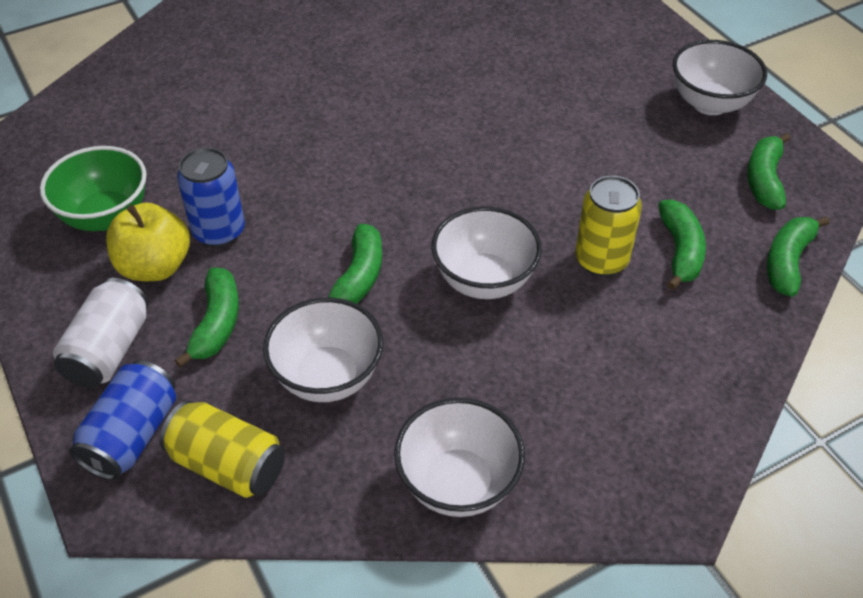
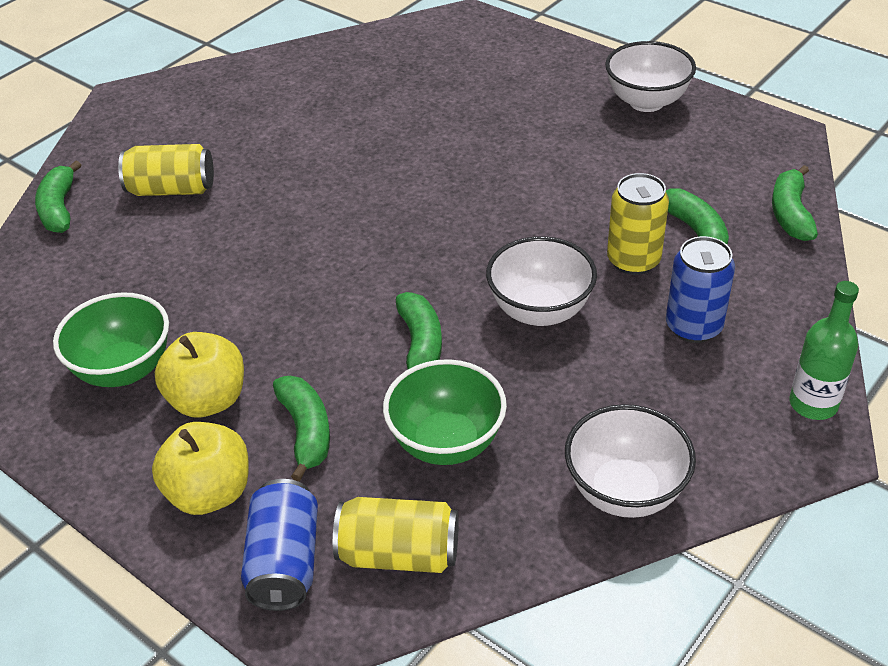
camera: 20 degrees left, 5 degrees down
white can [53,278,148,388] -> yellow apple [152,422,249,515]
blue can [177,148,245,247] -> blue can moved to [666,236,735,343]
white bowl [263,297,383,402] -> green bowl [383,359,507,465]
green banana [747,133,791,210] -> green banana moved to [35,160,81,233]
none -> yellow can [118,144,214,196]
none -> green bottle [789,281,859,420]

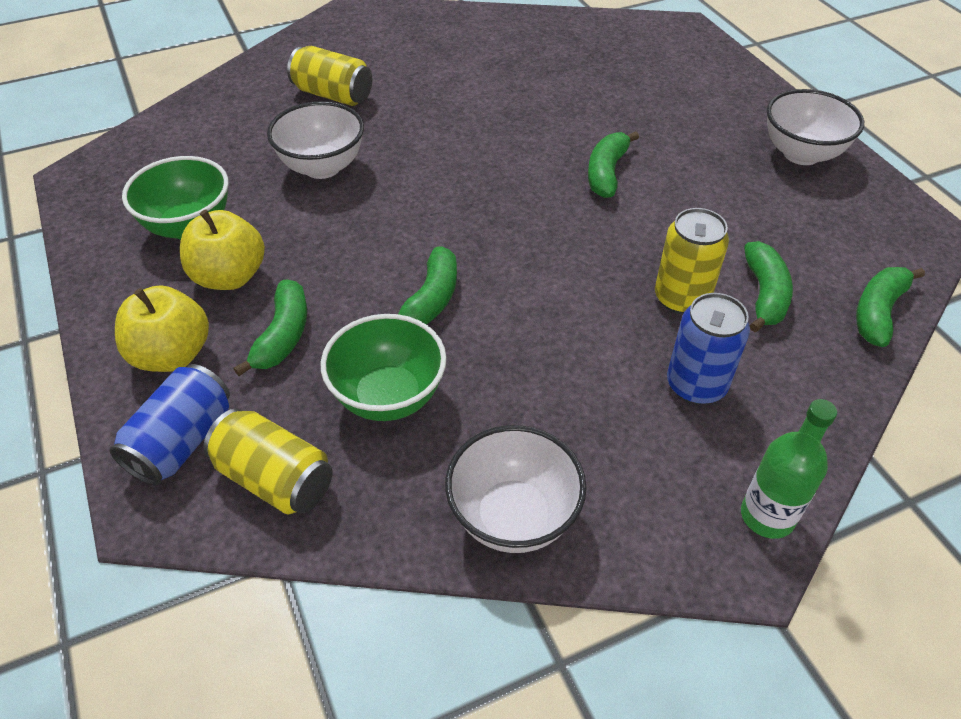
camera: 25 degrees right, 5 degrees up
green banana [35,160,81,233] -> green banana moved to [588,131,639,198]
white bowl [486,236,597,326] -> white bowl moved to [267,101,364,179]

